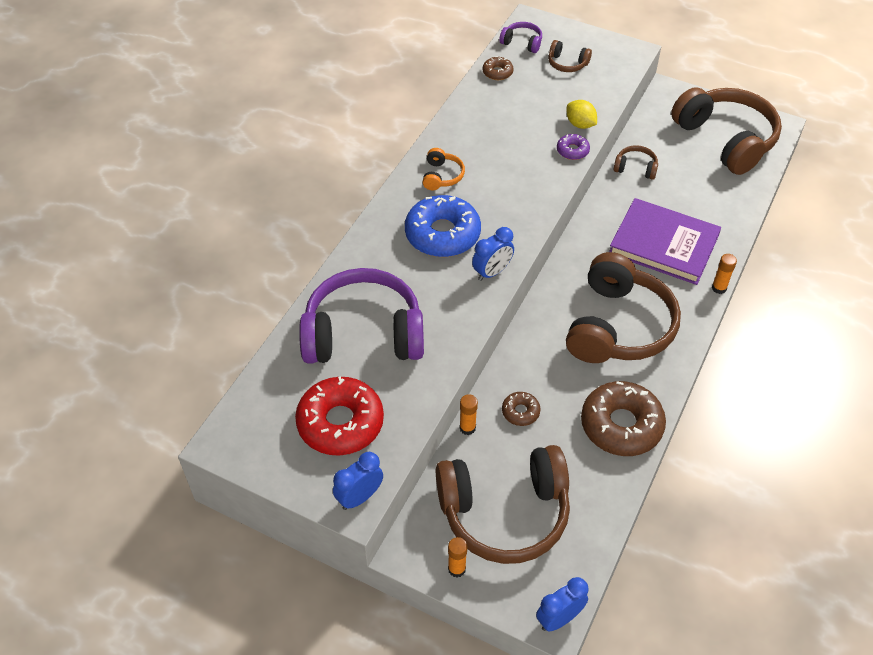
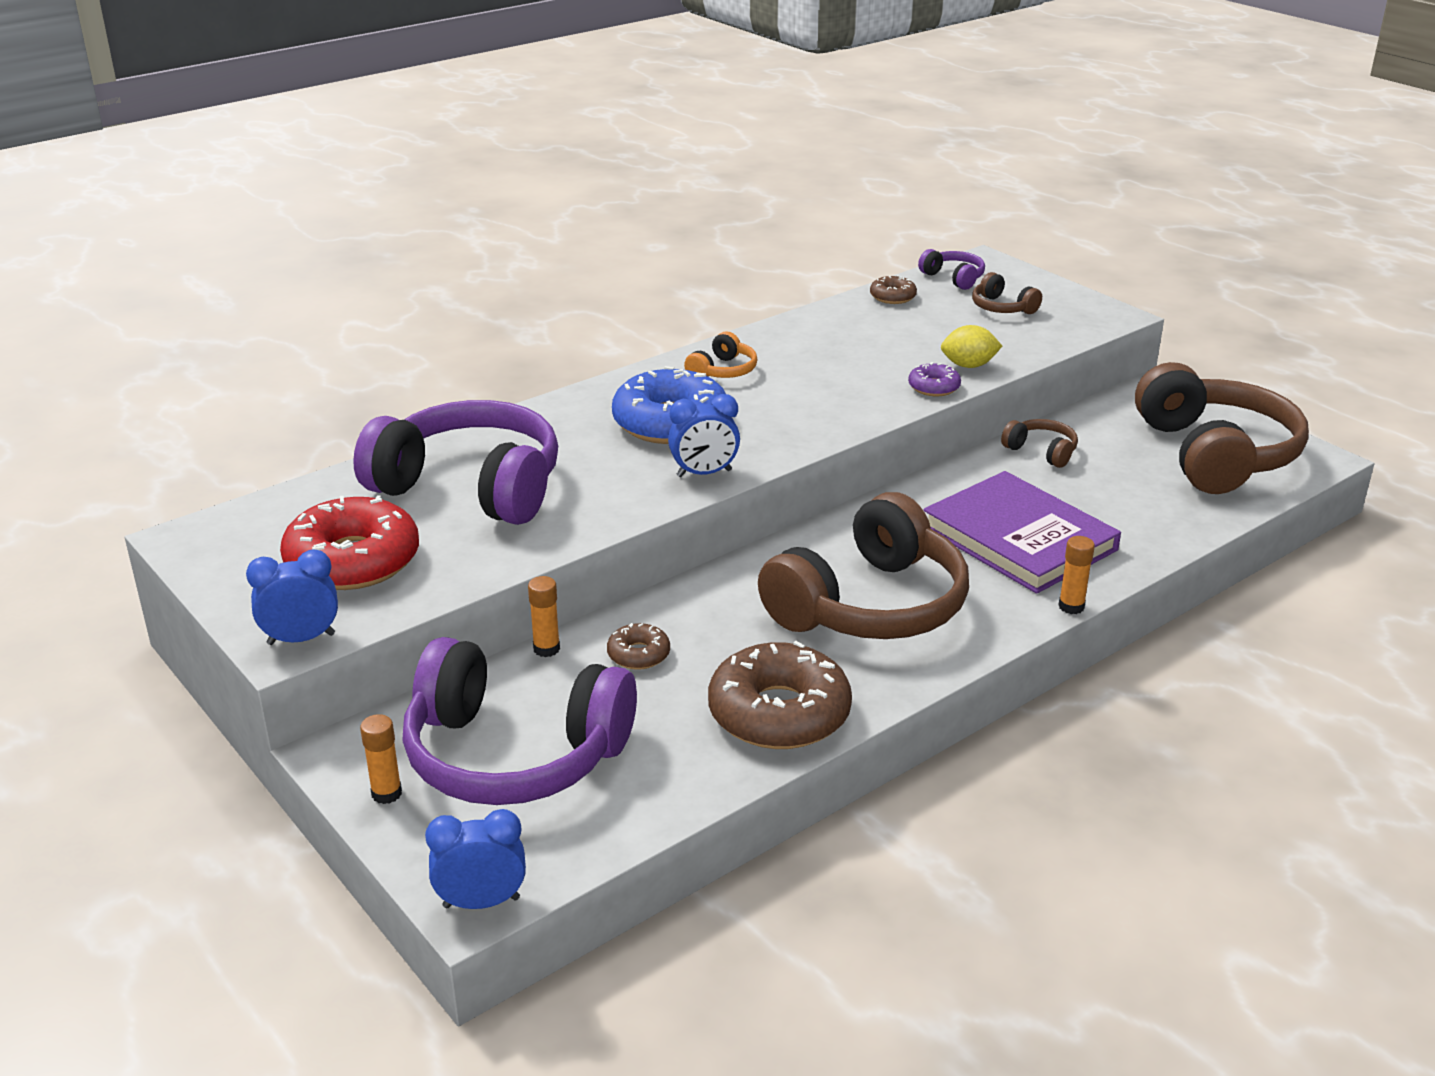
camera: 25 degrees right, 20 degrees down
brown headphones [436,445,570,564] -> purple headphones [402,637,637,805]
yellow lemon [567,100,597,129] -> yellow lemon turned 75 degrees counterclockwise [941,325,1002,368]

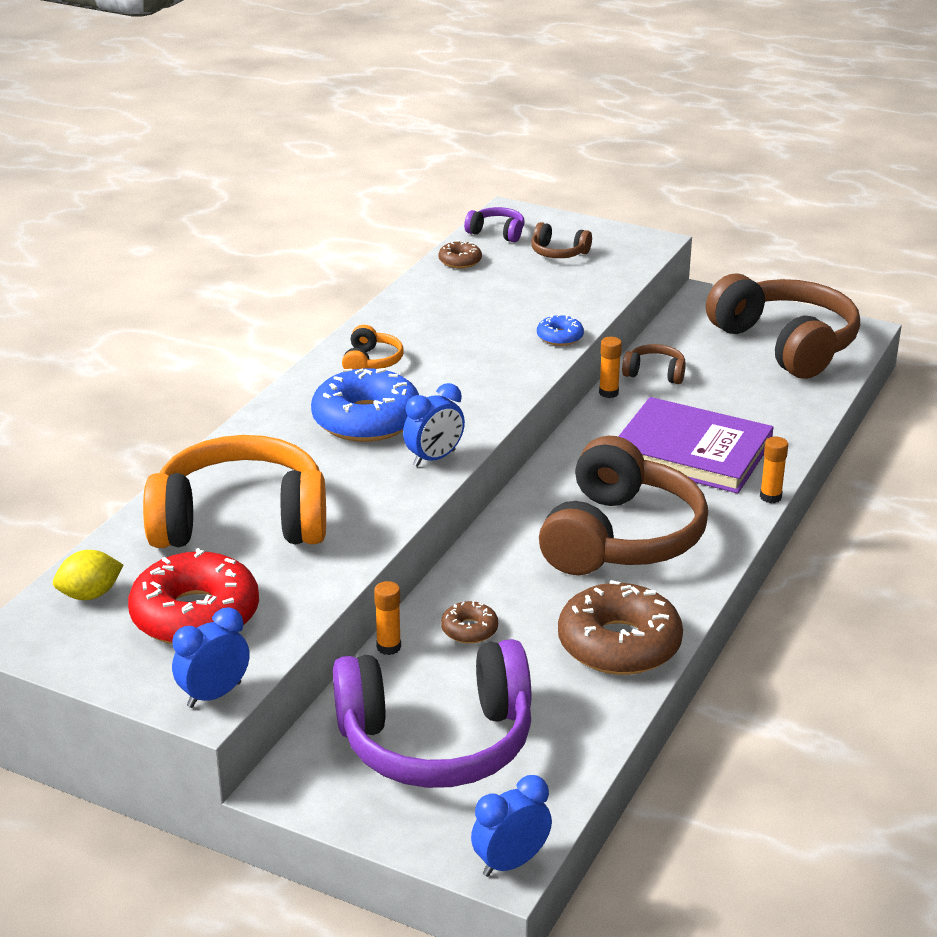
camera: 25 degrees left, 0 degrees up
purple headphones [353,400,558,525] -> orange headphones [143,435,326,548]
orange glue stick [360,714,402,804] -> orange glue stick moved to [599,337,622,398]
purple donut [908,362,961,396] -> blue donut [537,315,584,346]
yellow lemon [941,325,1002,368] -> yellow lemon moved to [53,550,123,600]

